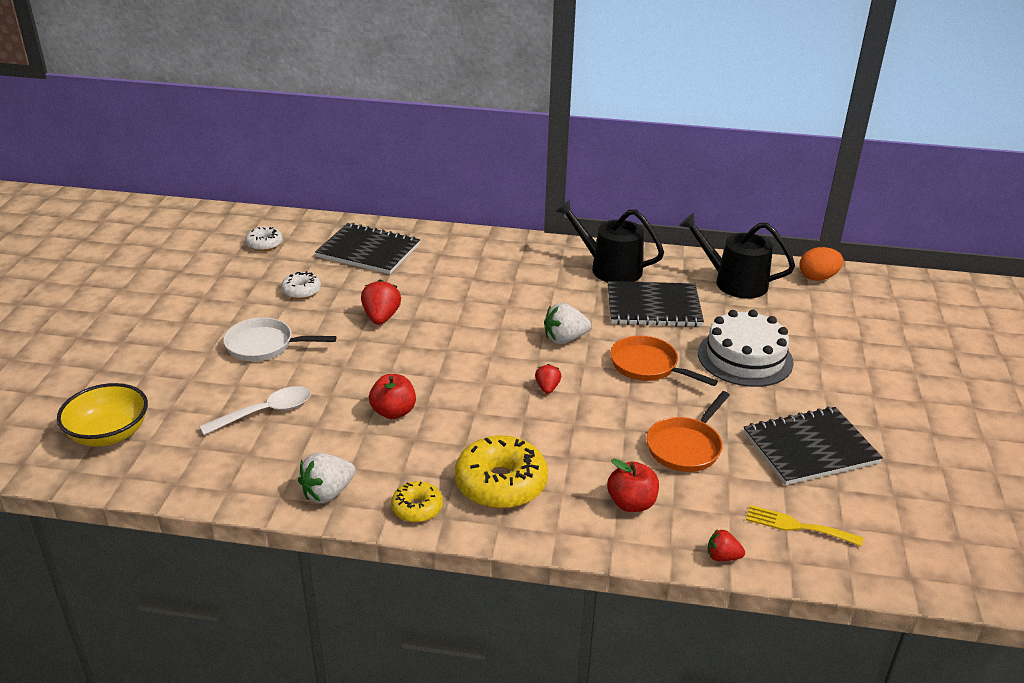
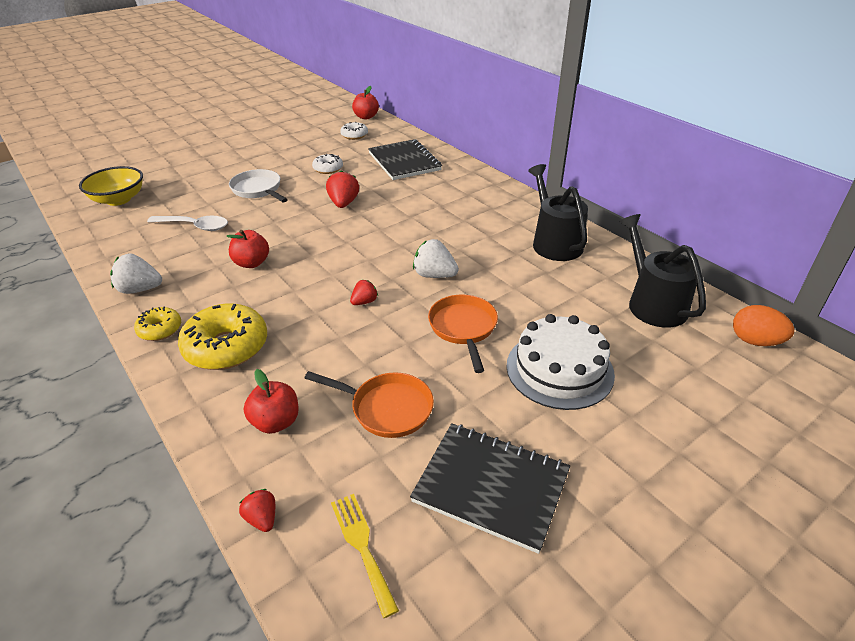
camera: 45 degrees right, 5 degrees up
red strawberry [361,279,401,325] -> red strawberry turned 45 degrees counterclockwise [326,170,359,208]
black notebook [607,281,704,327] -> none
orange pan [646,391,730,472] -> orange pan turned 150 degrees counterclockwise [305,371,434,438]
none -> red apple [352,86,379,119]

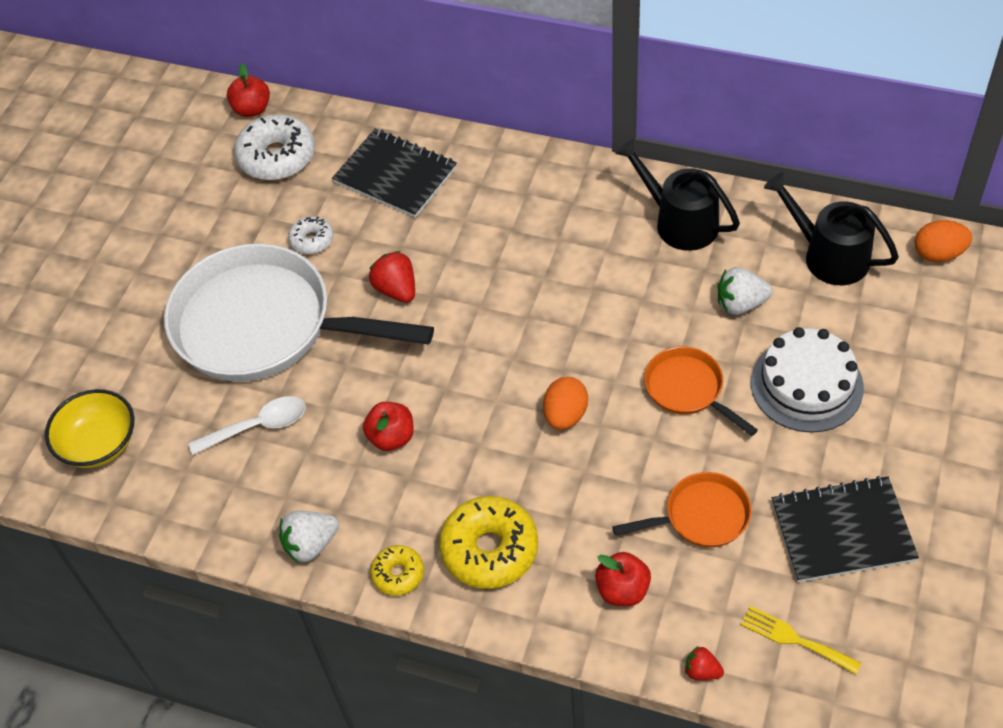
camera: 30 degrees left, 15 degrees up
white pan [229,169,288,202] -> white pan [164,243,434,382], size x2.19
white donut [340,122,368,140] -> white donut [234,114,315,181], size x1.86
red strawberry [350,280,378,305] -> orange egg [543,377,588,430]
white strawberry [413,239,459,278] -> white strawberry moved to [718,267,773,315]

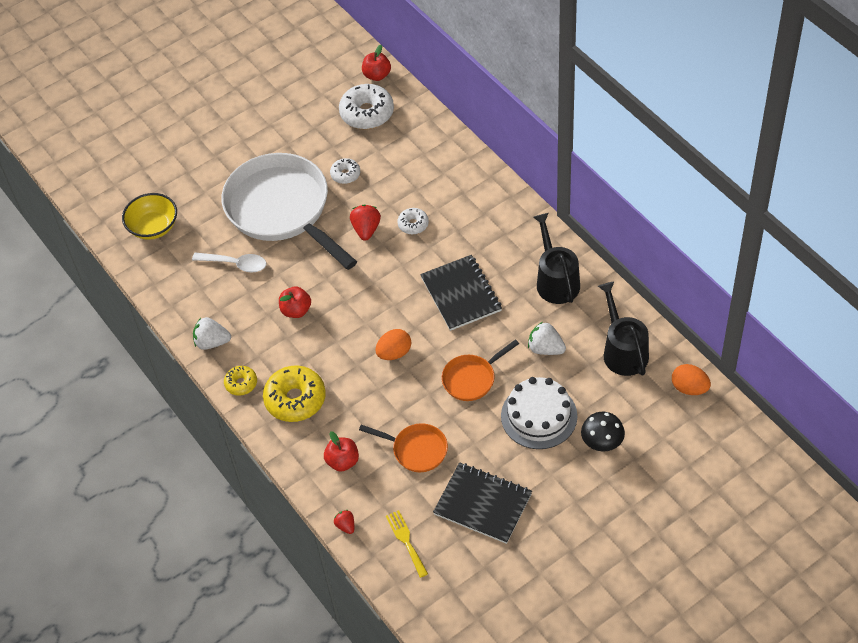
camera: 35 degrees right, 0 degrees up
black notebook [332,129,457,218] -> black notebook moved to [420,255,502,331]
orange pan [644,347,758,436] -> orange pan turned 120 degrees counterclockwise [441,339,519,401]
none -> white donut [397,208,429,235]
none -> black mushroom [581,412,625,451]

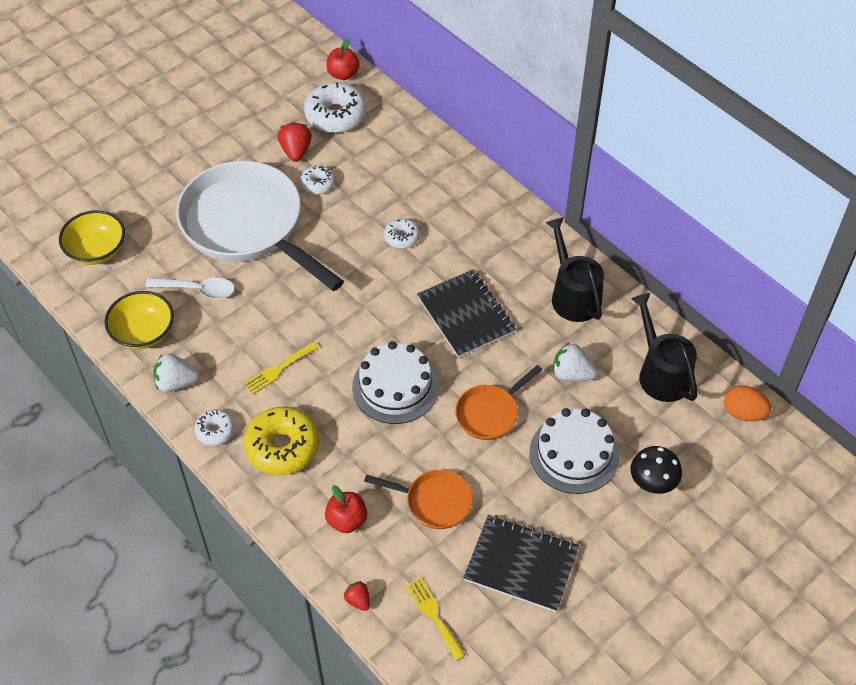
camera: 10 degrees left, 0 degrees up
yellow donut [224,366,257,396] -> white donut [194,410,235,446]
red apple [279,286,311,318] -> none
red strawberry [350,205,381,241] -> red strawberry moved to [278,122,312,162]
orange egg [375,329,411,360] -> white cake [352,341,439,424]
none -> yellow bowl [105,291,174,349]
none -> yellow fork [244,341,319,394]

